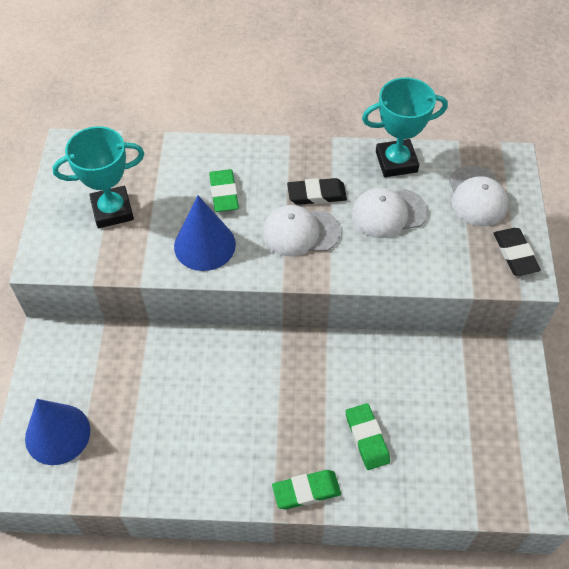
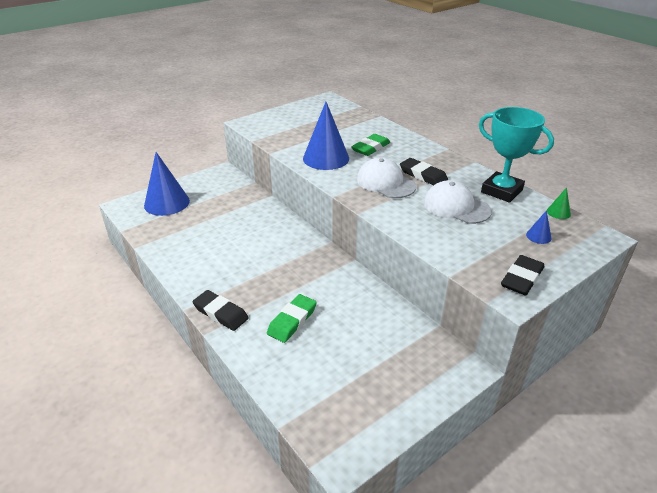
camera: 50 degrees right, 20 degrees down
turquoise trophy [52,126,145,228] -> none
green eraser [272,470,341,509] -> black eraser [192,290,249,331]
white cap [449,166,509,226] -> blue cone [526,210,552,244]
none -> green cone [547,187,571,219]

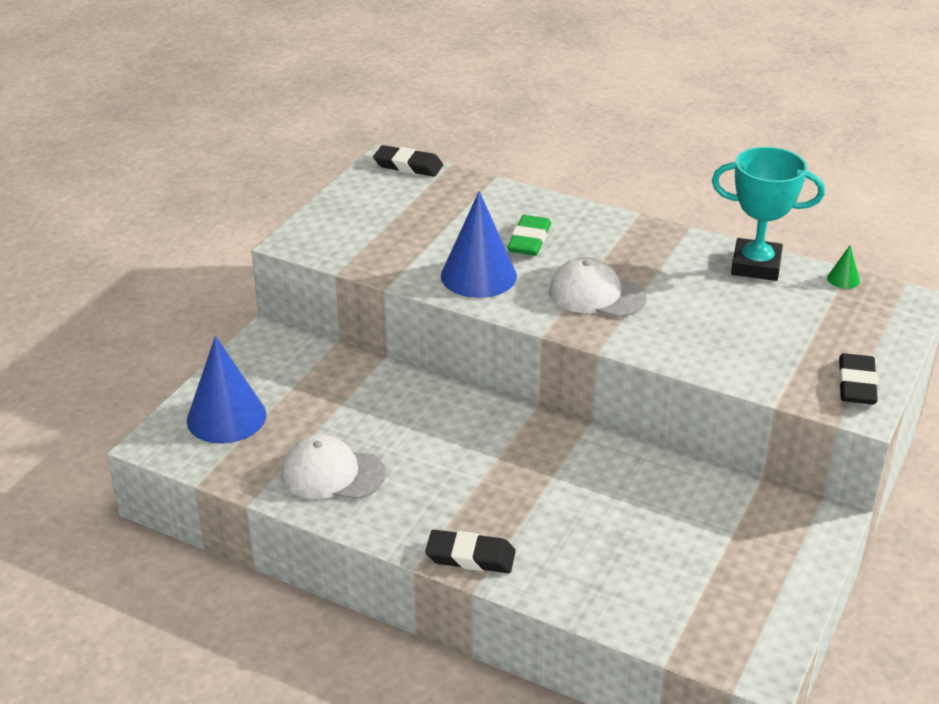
camera: 25 degrees left, 0 degrees up
green eraser [267,294,317,343] -> none
black eraser [400,158,448,185] -> black eraser moved to [373,145,443,177]
white cap [424,180,492,224] -> white cap moved to [281,435,386,500]
blue cone [526,210,552,244] -> none

